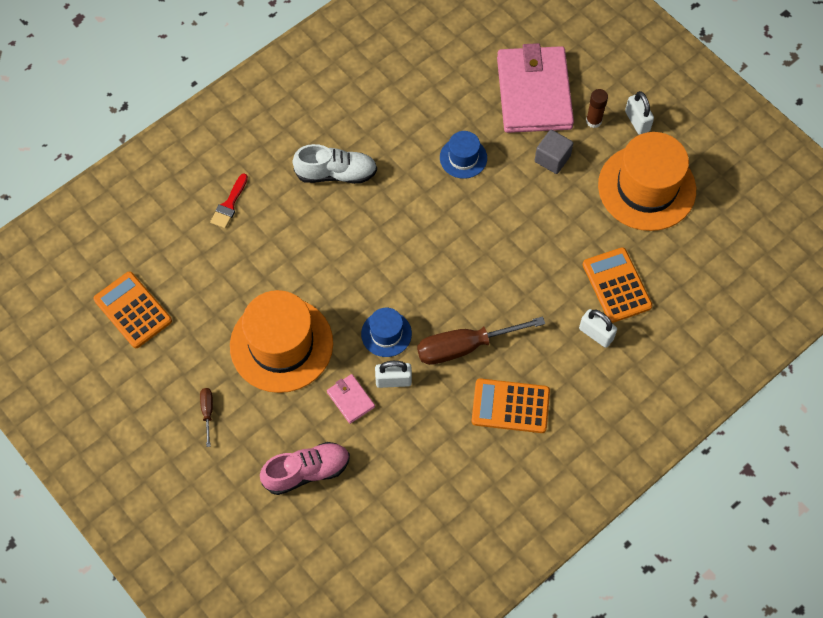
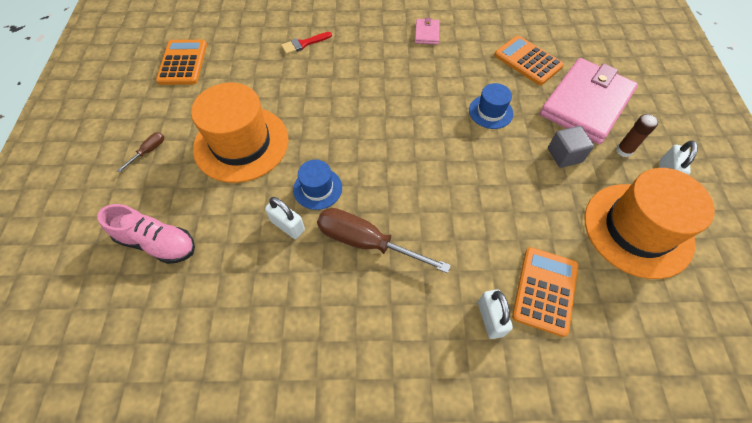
camera: 40 degrees right, 5 degrees down
white shoe [292,144,377,184] -> none
pink wallet [327,374,375,424] -> pink wallet moved to [415,18,440,45]
orange calculator [472,378,550,433] -> orange calculator moved to [494,35,564,85]

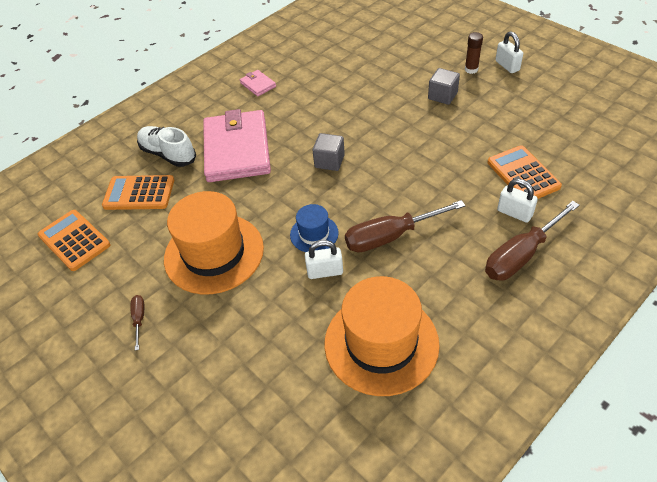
camera: 40 degrees left, 10 degrees down
pink shoe [97,204,195,264] -> none
red brush [281,32,332,54] -> white shoe [137,126,196,167]
blue hat [469,83,513,129] -> none
orange calculator [494,35,564,85] -> orange calculator moved to [102,175,174,210]
pink wallet [540,58,638,144] -> pink wallet moved to [203,109,271,182]
orange hat [585,168,715,279] -> orange hat moved to [324,276,440,396]
none -> grey cube [313,133,345,171]
none -> brown screwdriver [485,201,579,281]

